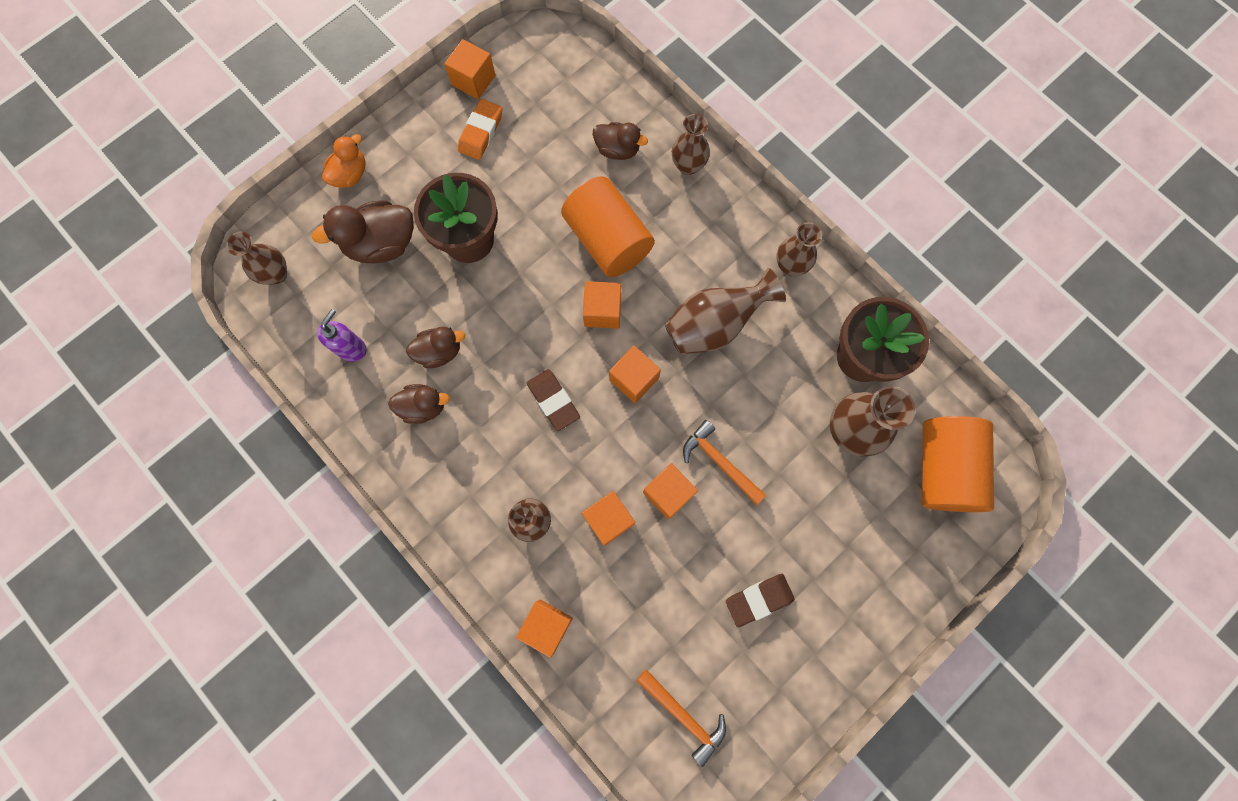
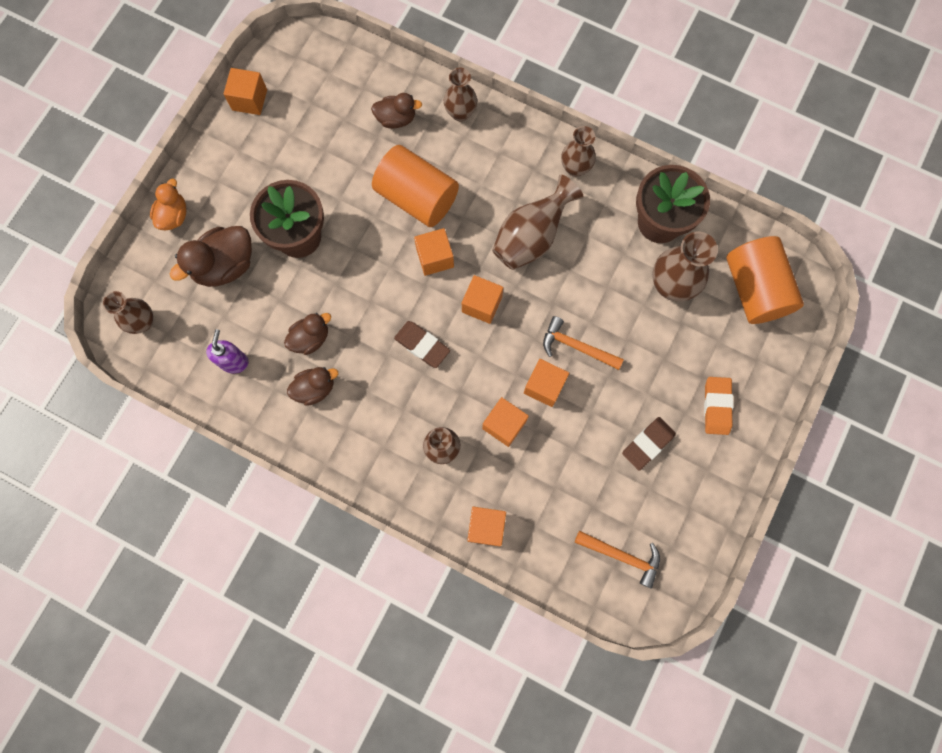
camera: 20 degrees left, 0 degrees up
orange eraser [458,99,503,160] -> orange eraser moved to [704,377,733,435]

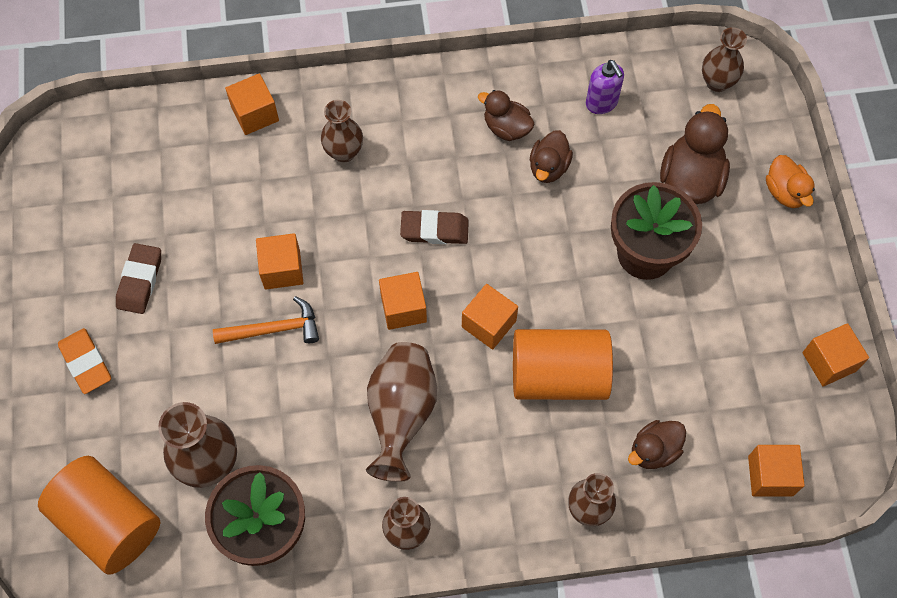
camera: 145 degrees right, 10 degrees down
brown duck [287,367,338,406] -> brown duck turned 90 degrees clockwise [478,90,534,141]
orange cube [482,397,529,447] -> orange cube moved to [748,445,805,496]
orange hammer [575,531,660,588] -> none

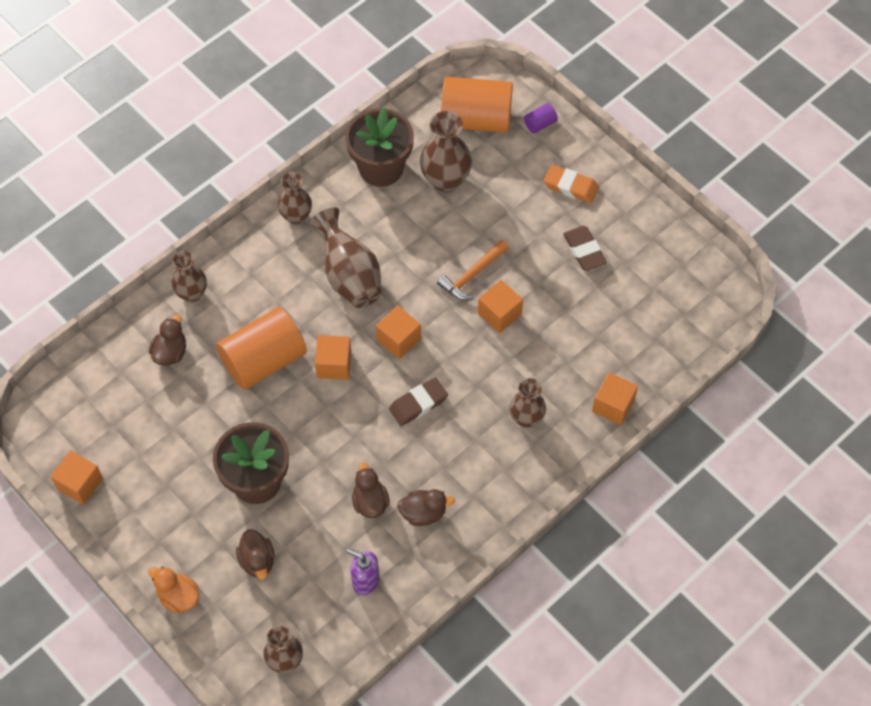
camera: 145 degrees right, 5 degrees down
brown duck [660,104,730,204] -> brown duck [236,529,275,579], size x0.62
orange cube [748,445,805,496] -> none
none -> purple cylinder [524,103,558,134]

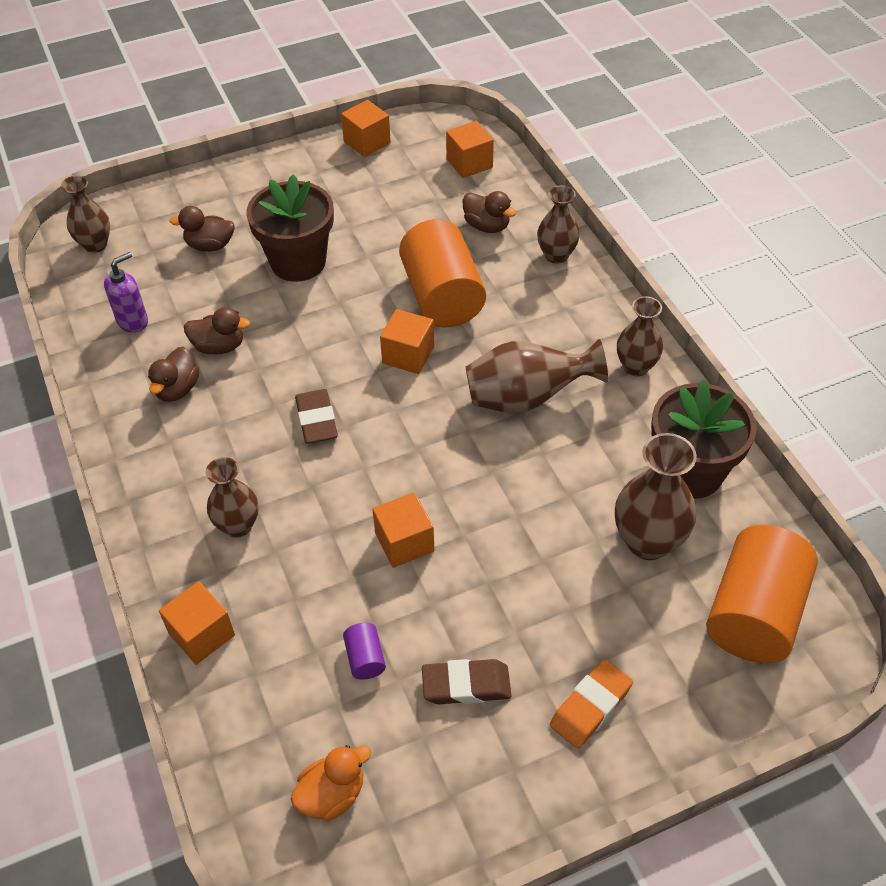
camera: 110 degrees right, 10 degrees down
orange duck [148,567,199,613] -> orange duck moved to [291,745,371,821]
orange cube [376,305,421,359] -> orange cube moved to [446,121,494,178]
orange hammer [437,240,509,300] -> none
purple cylinder [524,103,558,134] -> purple cylinder moved to [343,623,386,680]

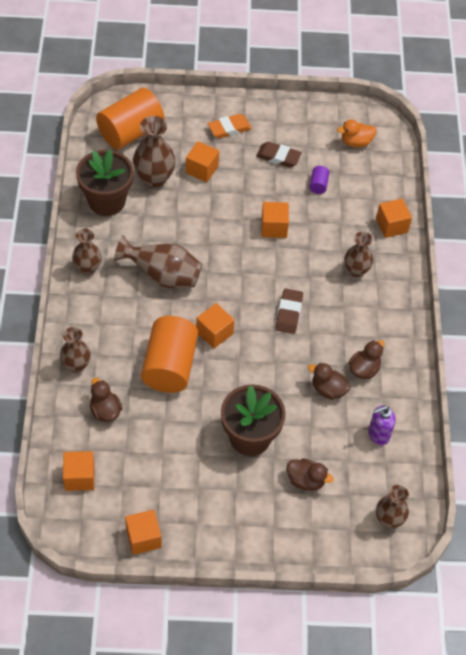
camera: 160 degrees left, 5 degrees up
none -> orange cube [186,141,219,182]

